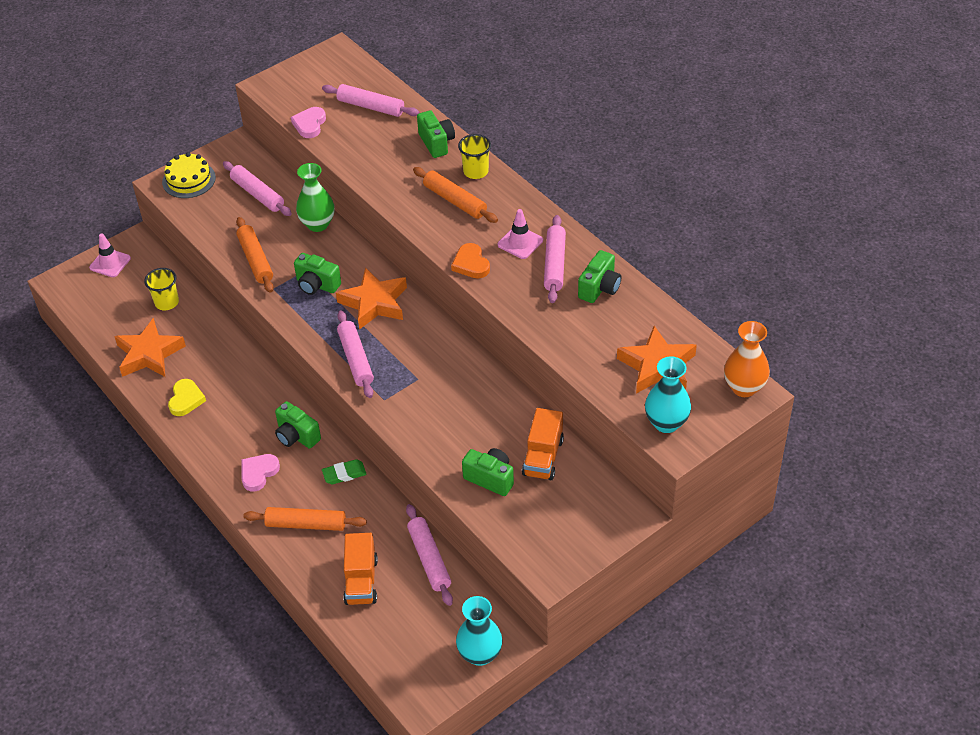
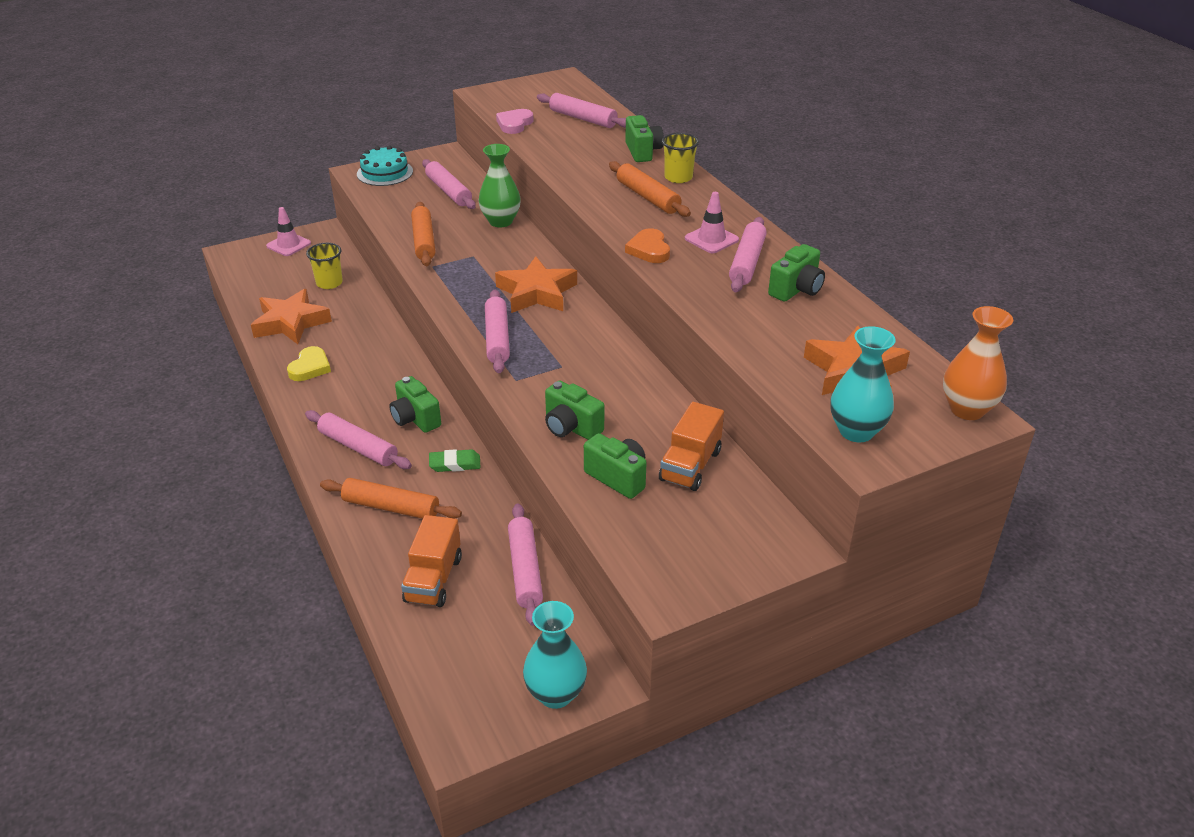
camera: 10 degrees right, 10 degrees down
yellow cake [162,152,216,198] -> turquoise cake [357,145,413,186]
pink heart [241,454,280,492] -> pink rolling pin [305,410,412,469]
green camera [294,253,341,295] -> green camera moved to [545,381,604,440]

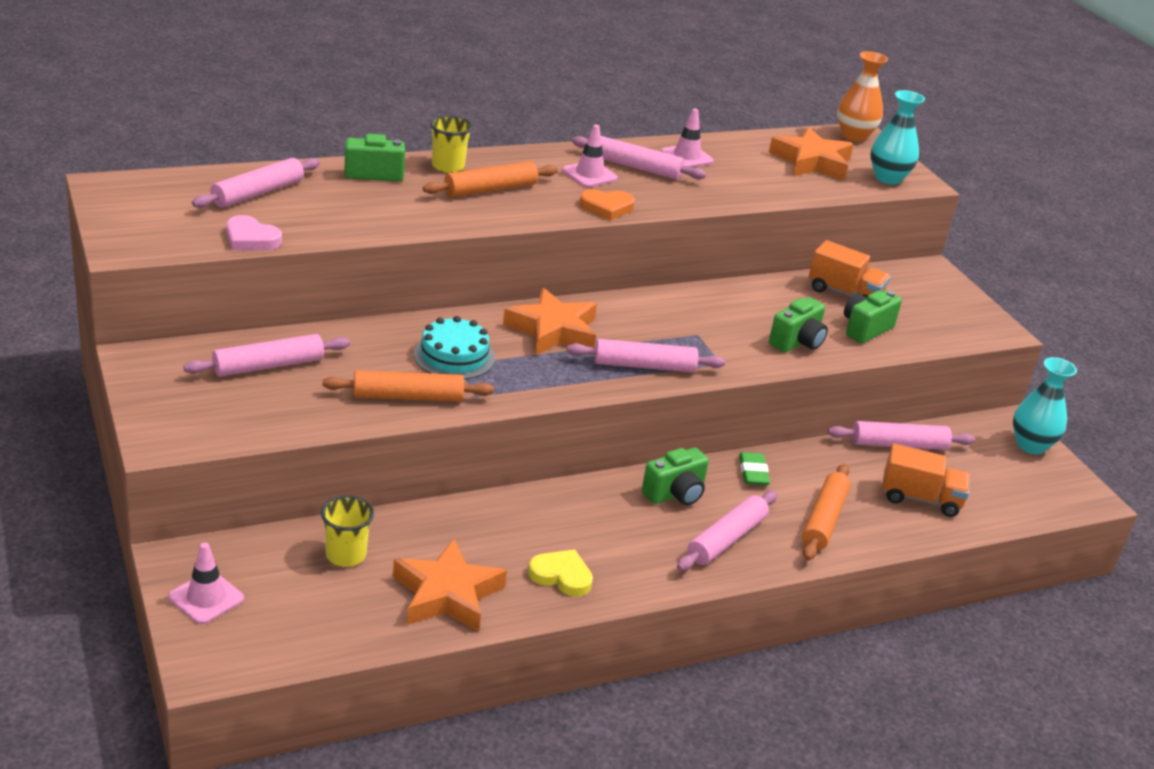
camera: 90 degrees left, 5 degrees down
turquoise cake [357,145,413,186] -> turquoise cake moved to [414,316,495,380]
green vase [479,144,521,227] -> none
green camera [768,244,825,302] -> pink traffic cone [661,109,714,168]

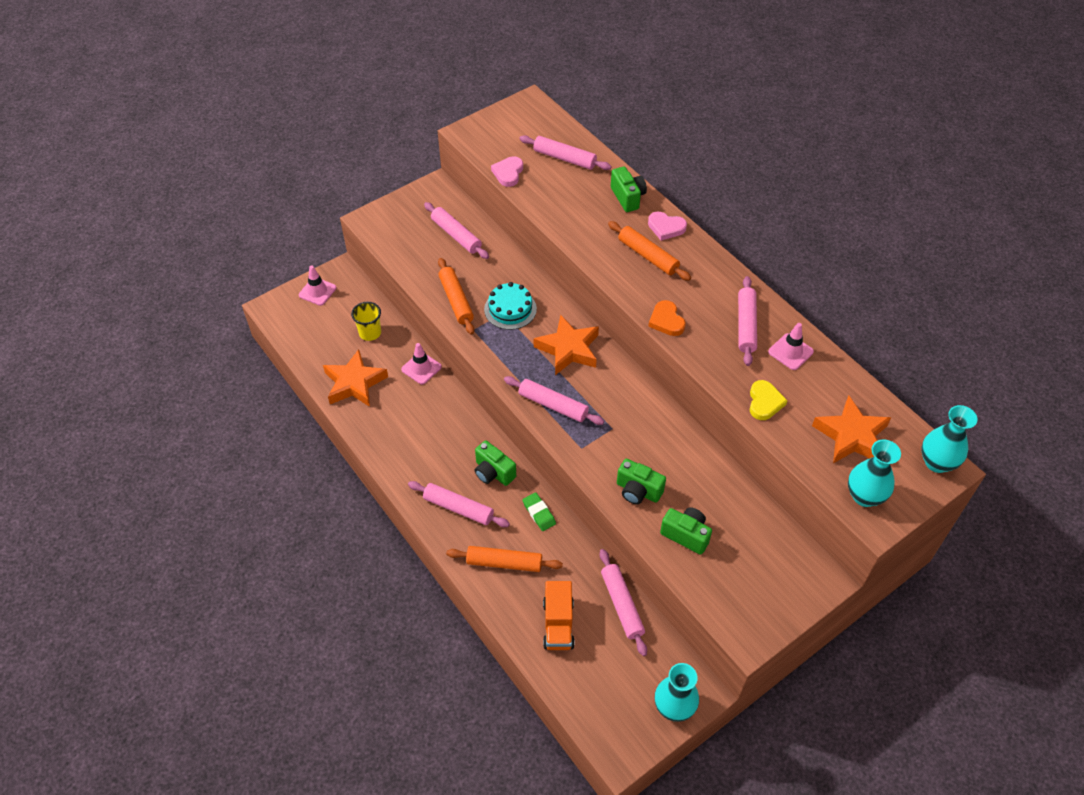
camera: 80 degrees right, 20 degrees up
yellow cup [430,115,473,173] -> pink heart [648,212,687,241]
yellow heart [528,550,593,597] -> yellow heart moved to [750,380,788,420]
pink traffic cone [562,125,618,187] -> pink traffic cone moved to [401,343,442,385]
pink rolling pin [567,339,725,372] -> pink rolling pin turned 45 degrees counterclockwise [504,376,604,425]
green eraser [739,452,770,485] -> green eraser turned 75 degrees clockwise [523,492,556,531]
orange truck [809,240,890,297] -> none
orange vase [837,51,888,142] -> turquoise vase [921,405,978,473]

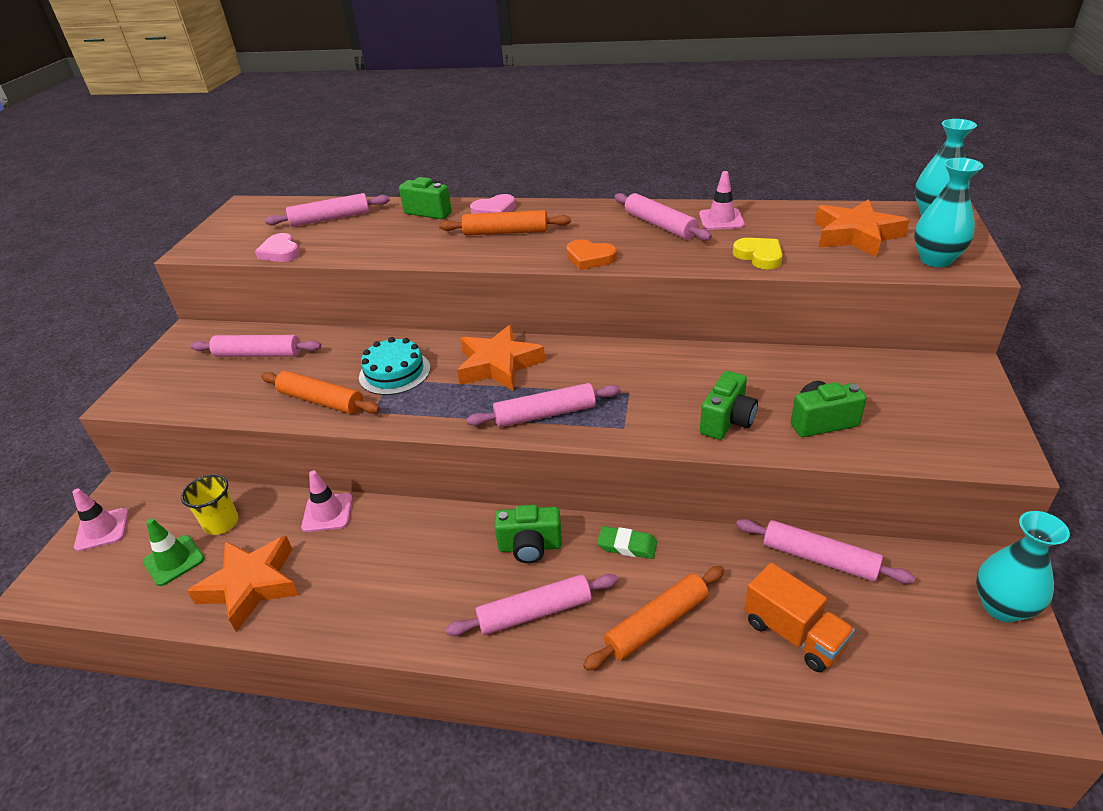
camera: 40 degrees left, 15 degrees down
green camera [617,459,666,504] -> green camera turned 45 degrees counterclockwise [700,371,758,440]
none -> green traffic cone [143,518,204,586]

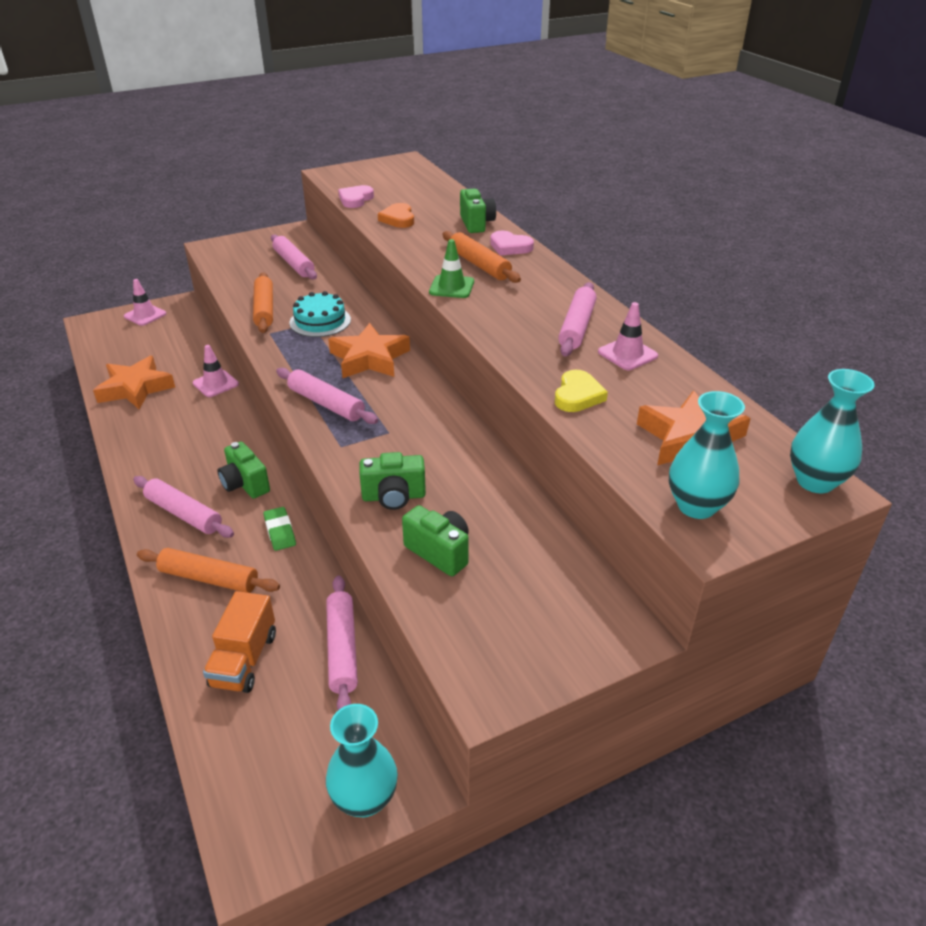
camera: 50 degrees right, 0 degrees up
green traffic cone [143,518,204,586] -> green traffic cone moved to [429,239,474,298]
yellow cup [181,474,238,535] -> none
pink rolling pin [265,193,390,227] -> none
orange heart [566,239,617,270] -> orange heart moved to [378,203,414,228]

